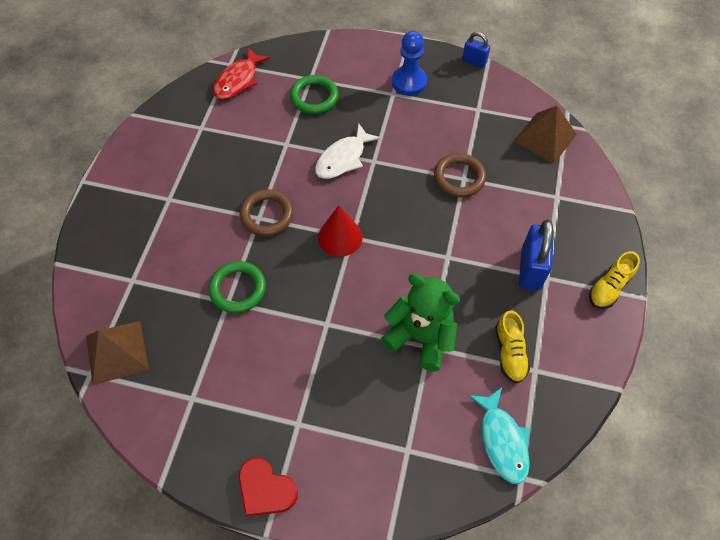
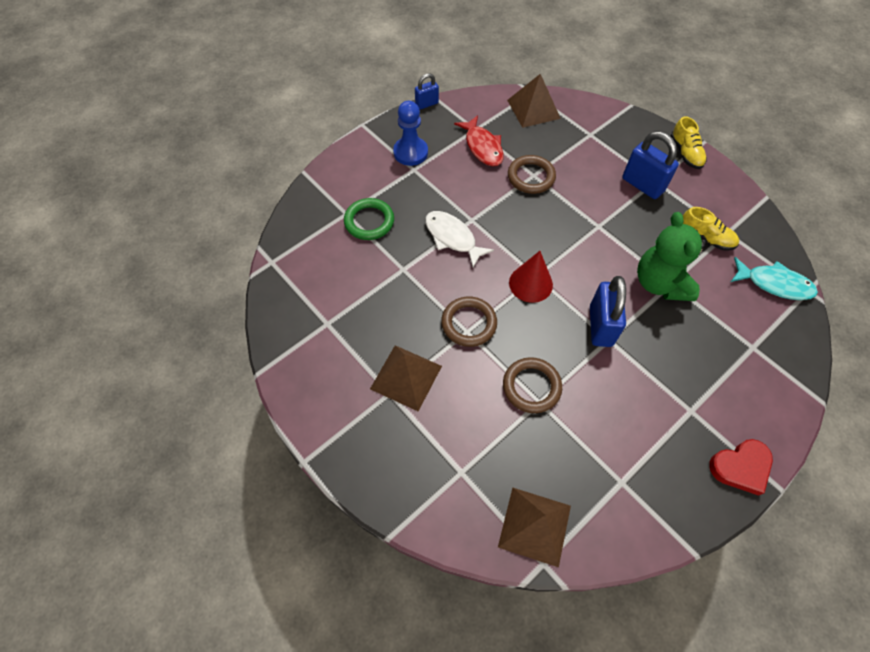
camera: 55 degrees left, 0 degrees up
green ring [208,261,266,313] -> brown ring [503,357,562,413]
red fish [213,47,270,99] -> red fish moved to [454,115,504,166]
white fish [315,124,381,179] -> white fish turned 150 degrees clockwise [425,211,494,268]
green teddy bear [381,274,460,371] -> green teddy bear turned 75 degrees counterclockwise [637,212,707,301]
none -> brown pyramid [370,345,442,411]
none -> blue padlock [590,276,626,347]

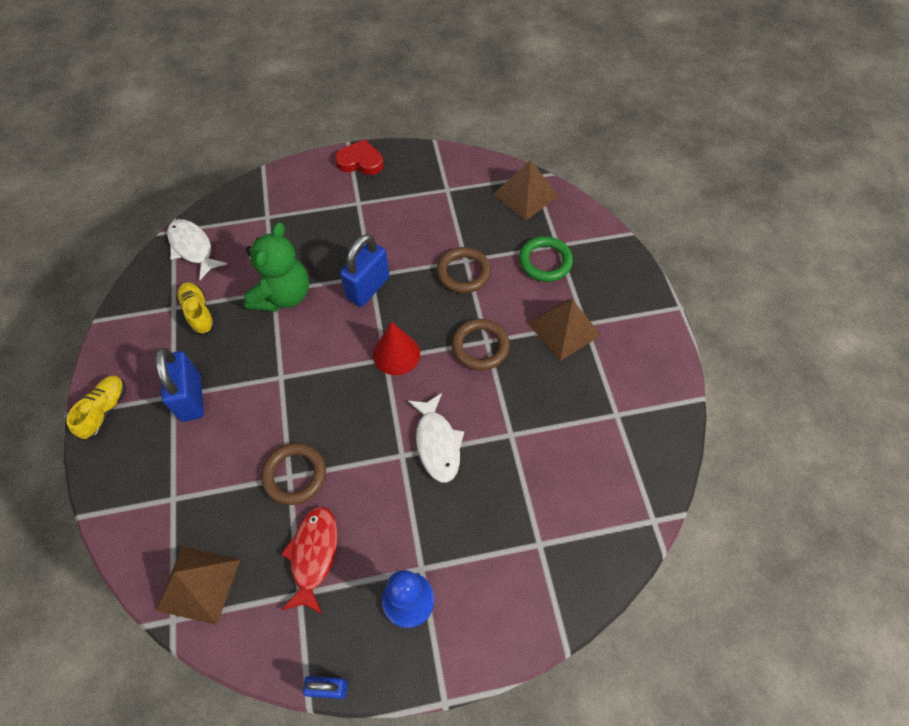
camera: 150 degrees left, 0 degrees up
green ring [344,198,394,240] -> green ring moved to [519,236,573,282]
turquoise fish [731,257,818,300] -> white fish [167,219,227,280]

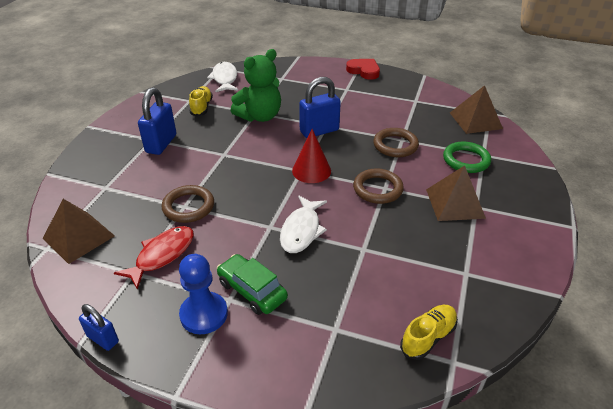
camera: 30 degrees right, 20 degrees down
yellow shoe [67,376,126,441] -> yellow shoe moved to [400,305,458,360]
none -> green car [217,254,288,315]

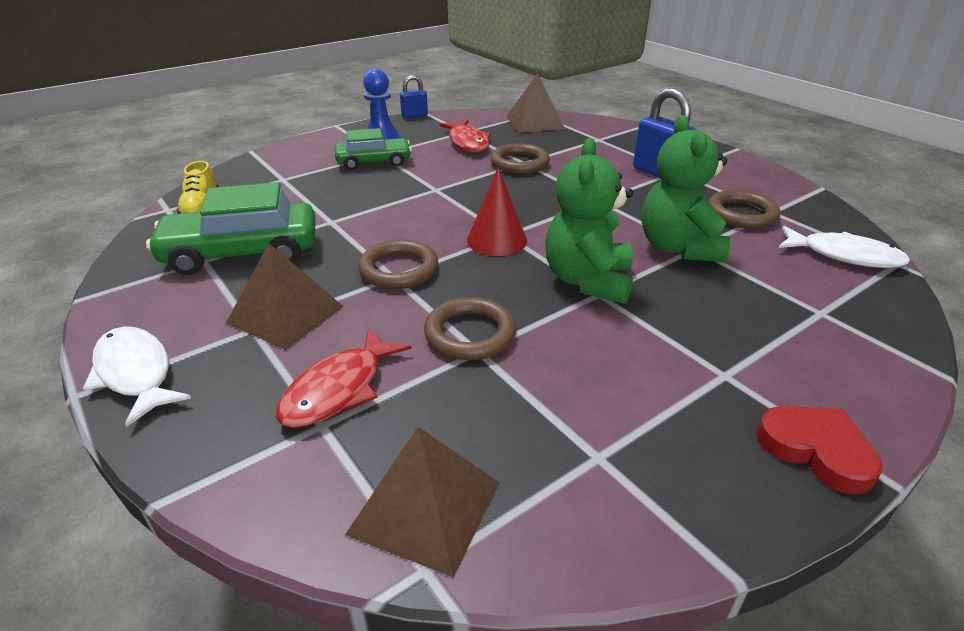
camera: 125 degrees right, 5 degrees down
yellow shoe [189,86,213,117] -> brown ring [708,190,780,229]
white fish [280,196,327,253] -> white fish moved to [83,327,191,427]
blue padlock [299,77,341,138] -> green teddy bear [545,138,633,304]
red heart [346,59,380,80] -> red heart turned 120 degrees counterclockwise [757,406,883,495]
green ring [443,141,491,173] -> red fish [276,328,411,428]
none -> green car [146,182,315,275]

